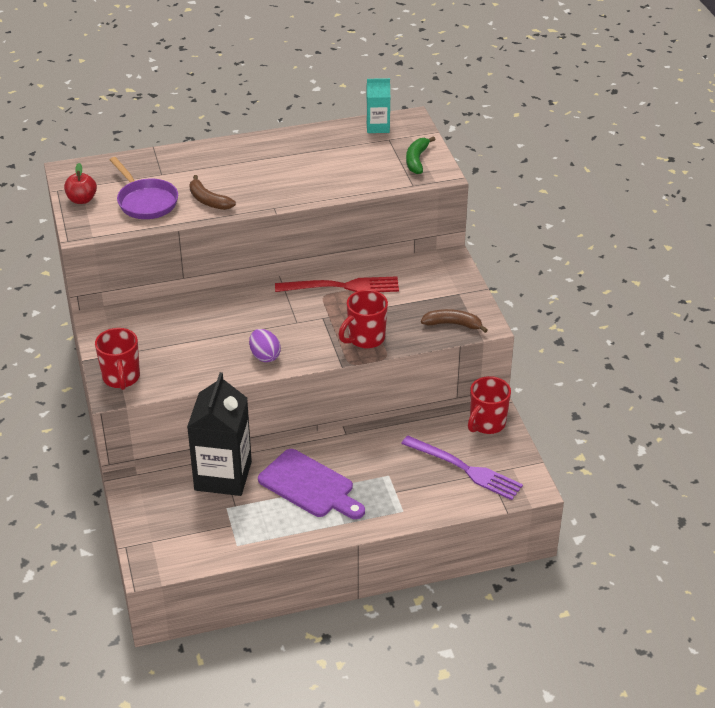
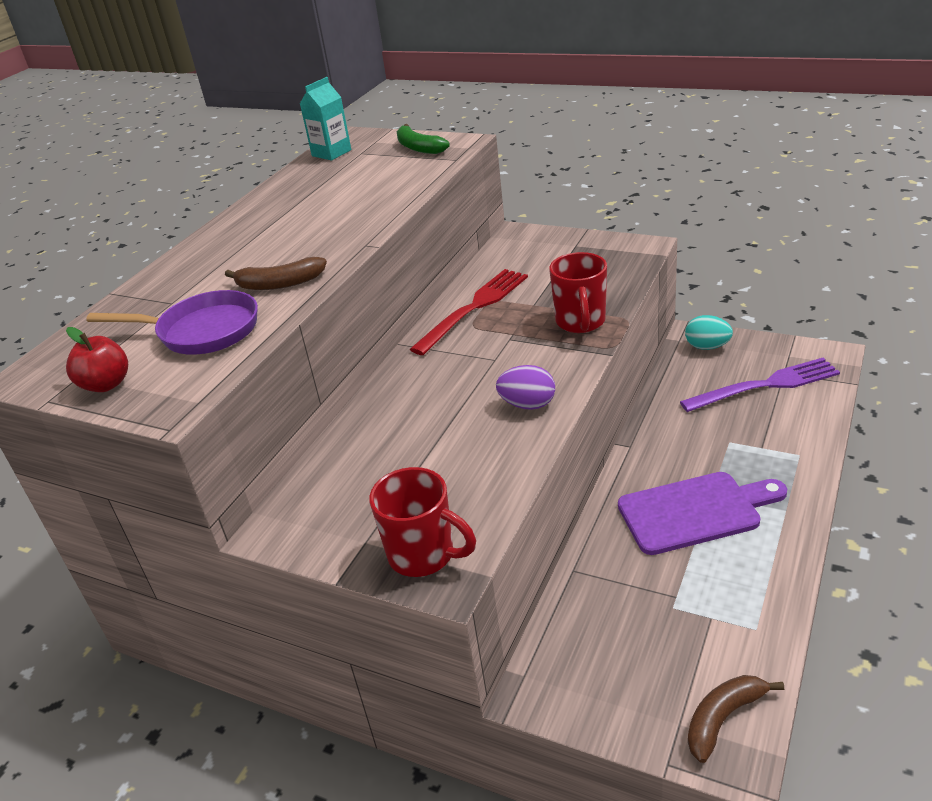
camera: 45 degrees left, 5 degrees down
black carton [187,372,252,496] -> none
brown banana [421,309,488,333] -> brown banana moved to [688,675,784,763]
red mug [468,376,511,434] -> turquoise egg [685,315,733,350]

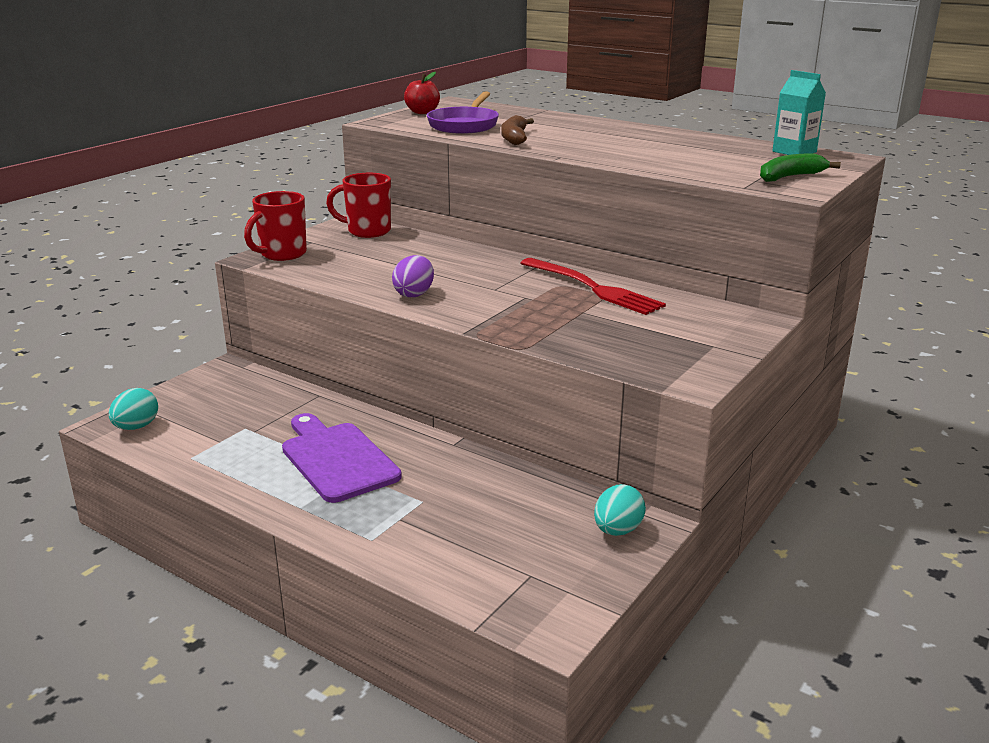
camera: 95 degrees right, 10 degrees down
red mug [549,252,607,333] -> red mug moved to [326,173,391,238]
purple cutting board [618,472,787,555] -> purple cutting board turned 150 degrees clockwise [282,413,402,503]
purple fork [680,358,840,412] -> none
brown banana [688,675,784,763] -> turquoise egg [109,388,158,430]

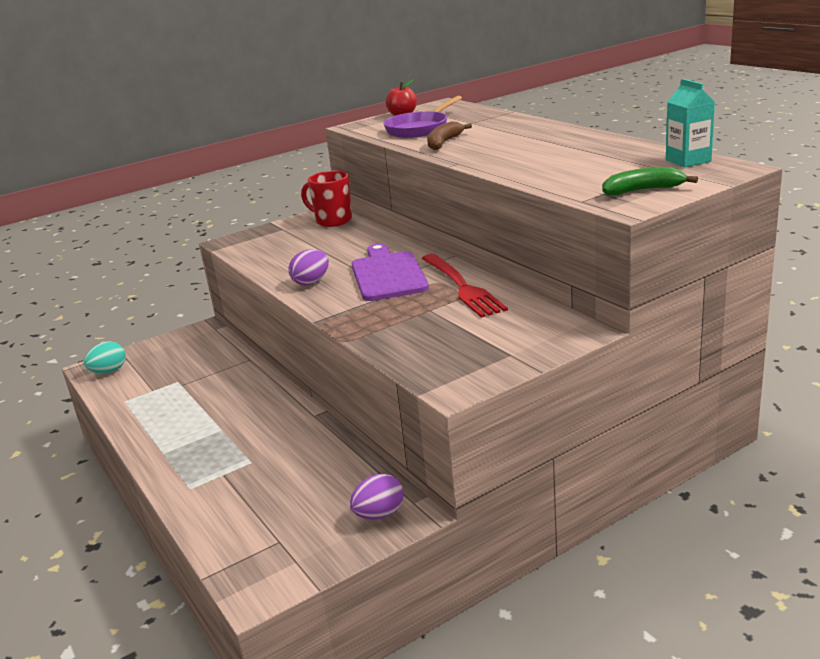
camera: 25 degrees right, 0 degrees up
red mug [244,191,307,261] -> none
purple cutting board [282,413,402,503] -> purple cutting board moved to [352,243,429,301]
turquoise egg [594,484,646,536] -> purple egg [350,474,404,520]

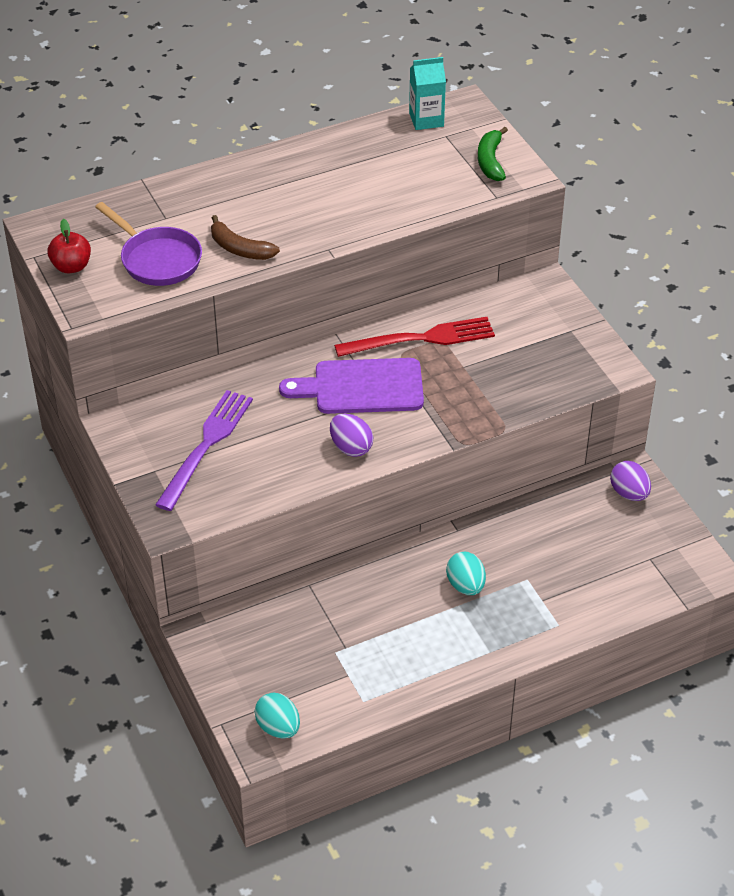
camera: 85 degrees left, 20 degrees up
red mug [301,170,352,227] -> none
none -> purple fork [155,390,253,511]
none -> turquoise egg [446,552,486,595]

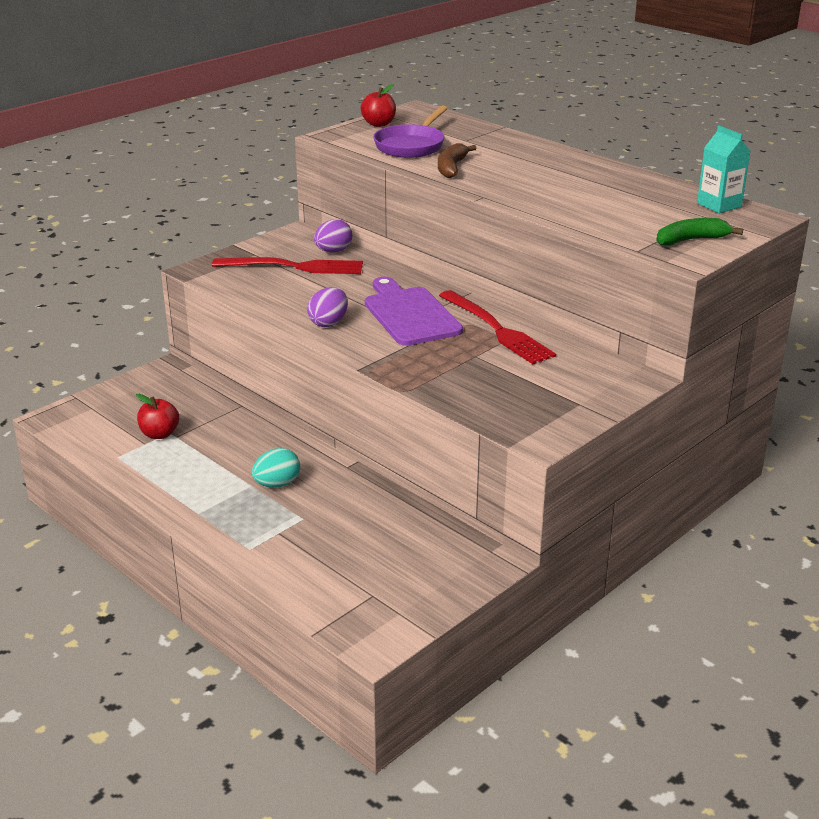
camera: 70 degrees right, 15 degrees down
purple fork [155,390,253,511] -> red fork [212,257,363,274]
turquoise egg [255,693,300,739] -> none
purple egg [610,461,651,501] -> purple egg moved to [314,219,352,253]
none -> red apple [136,394,179,439]

